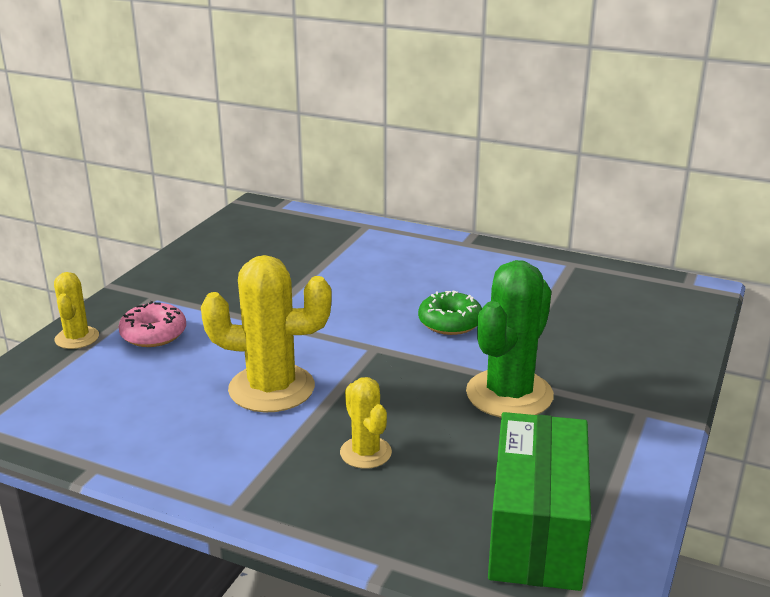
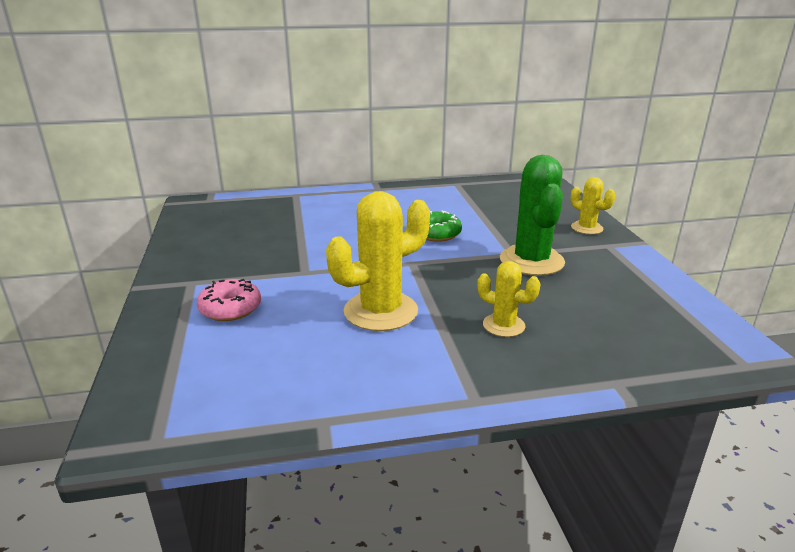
camera: 35 degrees left, 0 degrees up
yellow cactus [54,272,99,349] -> yellow cactus moved to [571,177,615,234]
green box [488,412,591,591] -> none

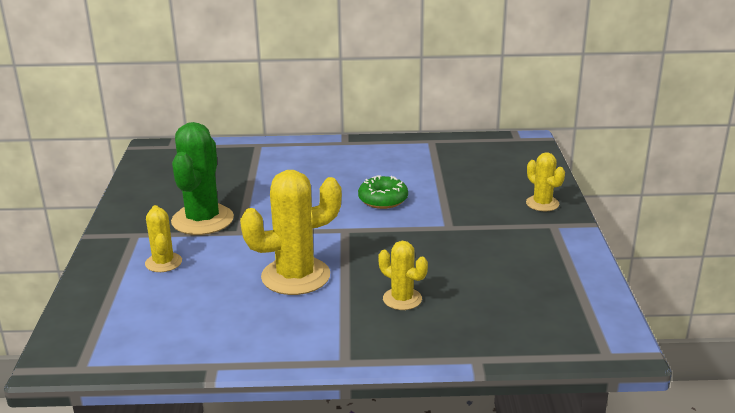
camera: 10 degrees right, 0 degrees up
pink donut [197,279,261,321] -> yellow cactus [145,205,182,272]
green cactus [500,155,565,276] -> green cactus moved to [171,122,234,235]

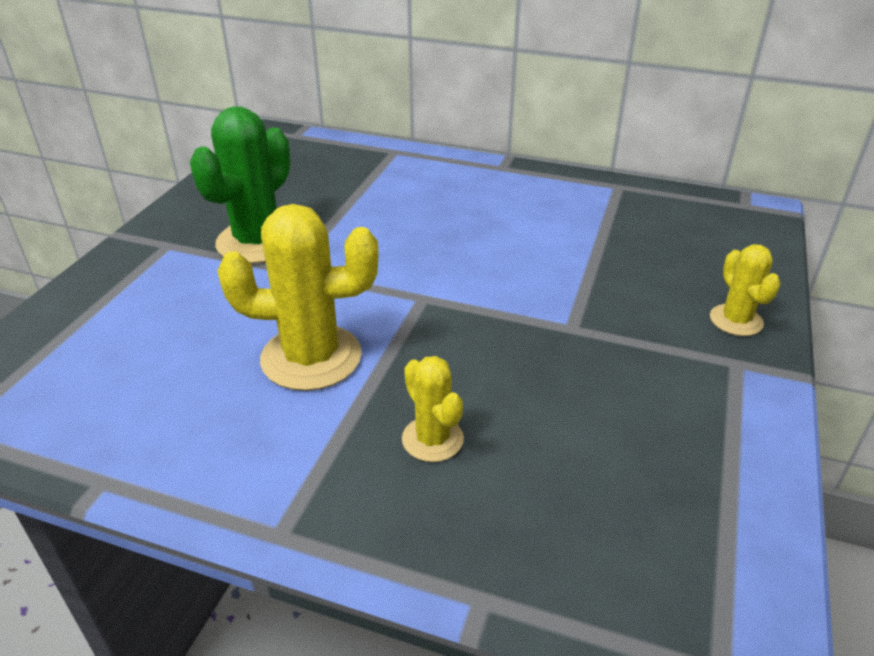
camera: 20 degrees right, 10 degrees up
yellow cactus [145,205,182,272] -> none
green donut [358,176,408,209] -> none

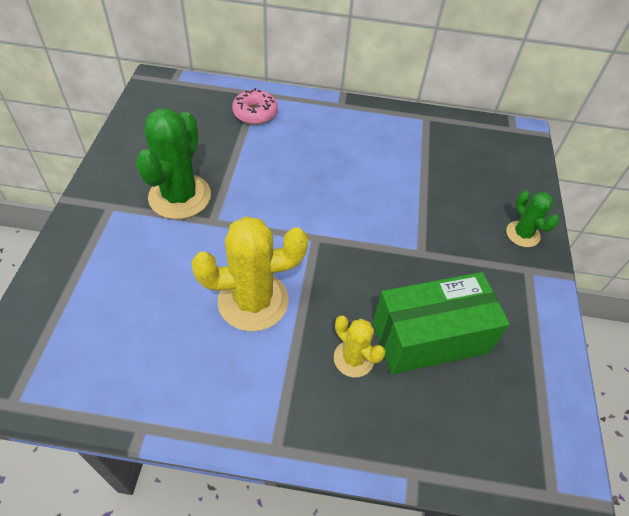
camera: 15 degrees left, 15 degrees up
yellow cactus [710,244,781,336] -> green cactus [506,191,559,247]
none -> pink donut [232,88,278,124]
none -> green box [373,272,510,374]

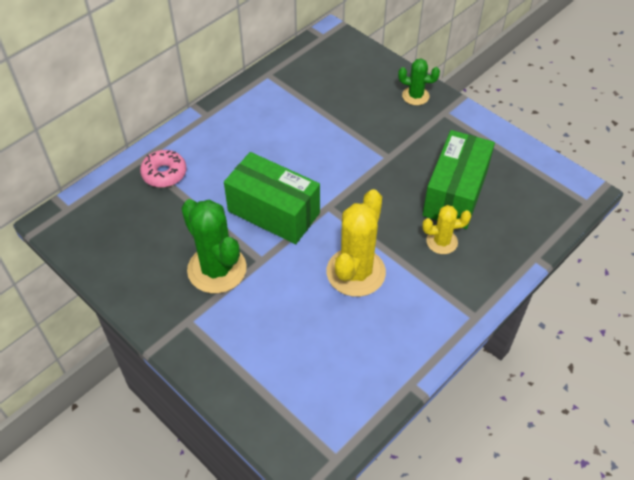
camera: 50 degrees left, 0 degrees up
none -> green box [224,152,320,244]

